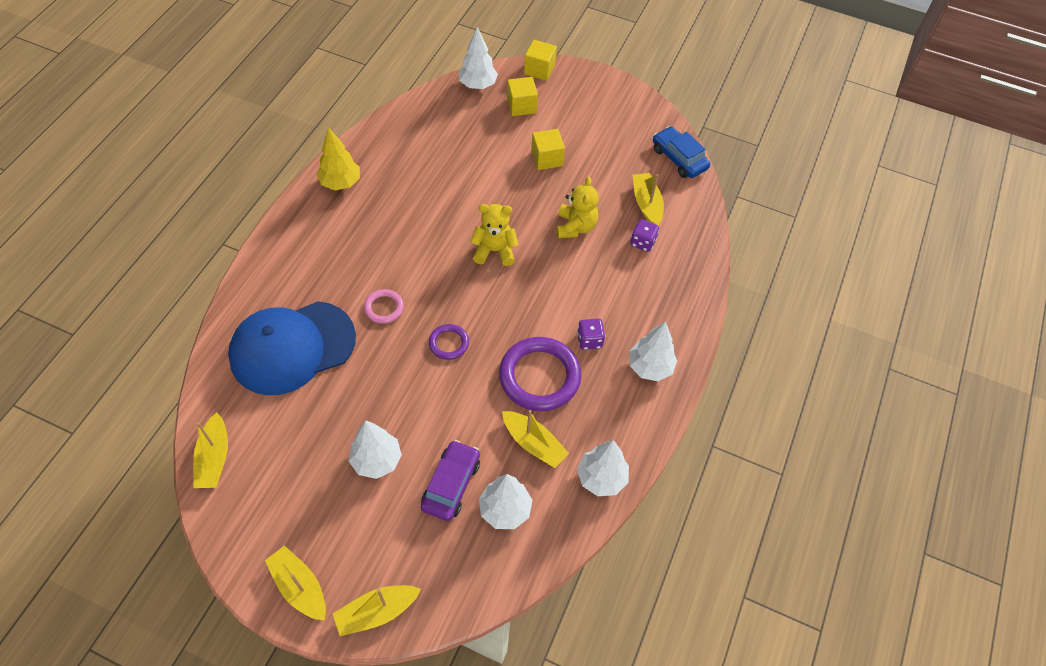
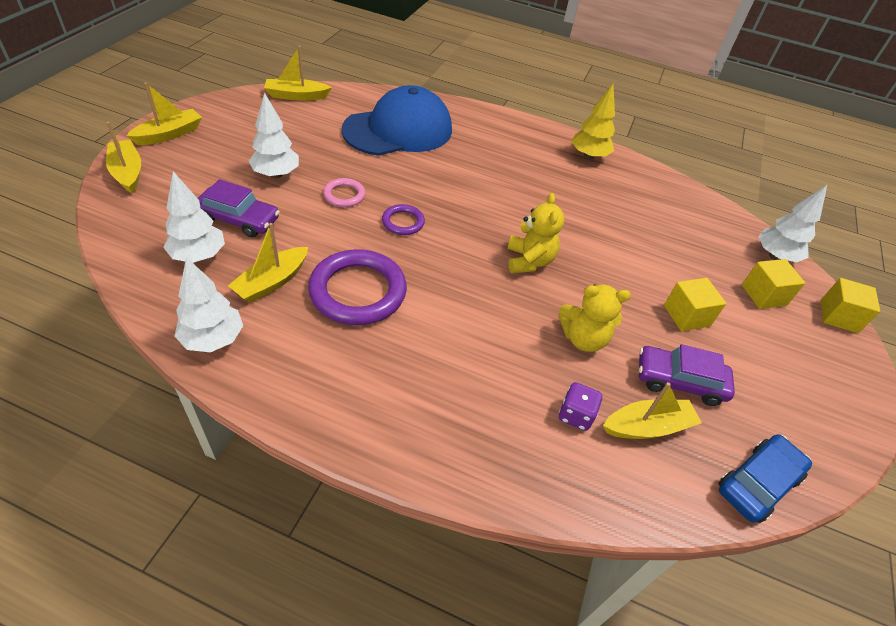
camera: 85 degrees right, 10 degrees down
blue cap [228,301,356,395] -> blue cap turned 90 degrees clockwise [342,85,452,156]
pink ring [364,289,404,324] -> pink ring moved to [323,178,365,207]
purple dice [577,319,605,350] -> none
white tree [629,321,677,381] -> none
none -> purple car [639,344,735,406]

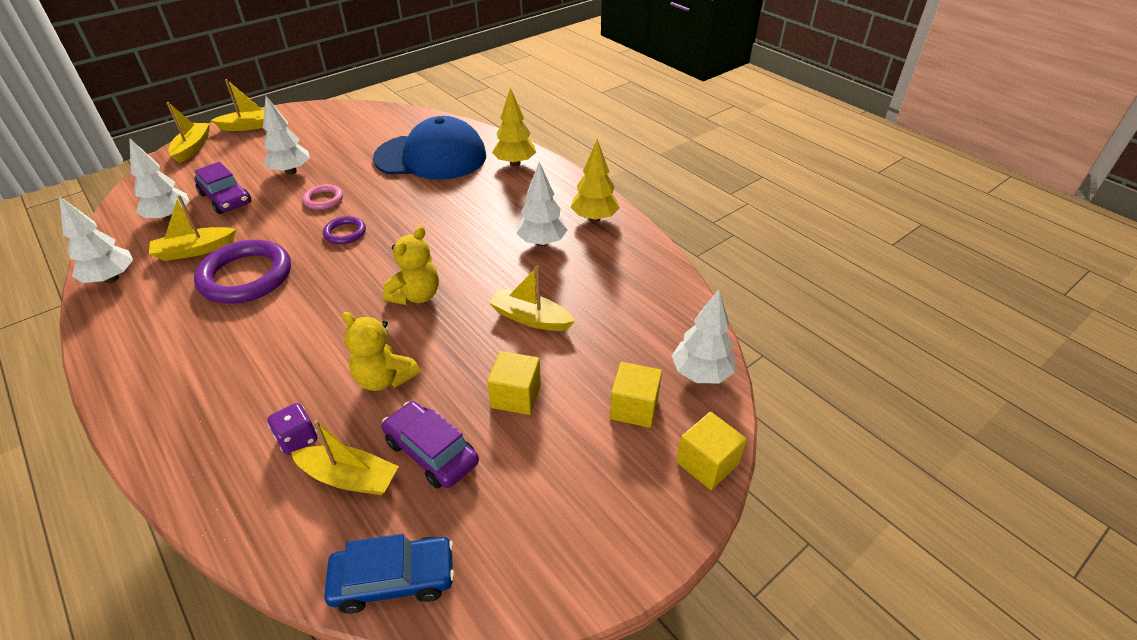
camera: 35 degrees right, 5 degrees down
yellow boat [264,46,332,101] -> yellow boat moved to [489,266,575,331]
none -> yellow tree [492,88,536,166]
none -> white tree [516,162,567,247]

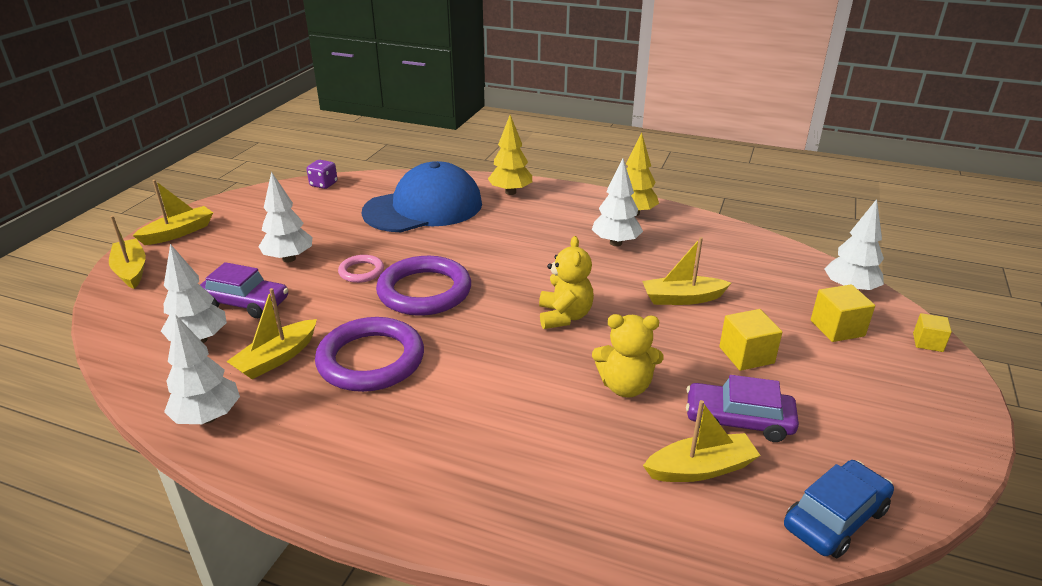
camera: 30 degrees left, 10 degrees down
purple dice [267,403,317,455] -> purple dice moved to [307,160,337,189]
purple ring [323,216,366,244] -> purple ring [376,256,471,316], size x2.00
yellow cube [676,412,747,490] -> yellow cube [913,313,952,352], size x0.65

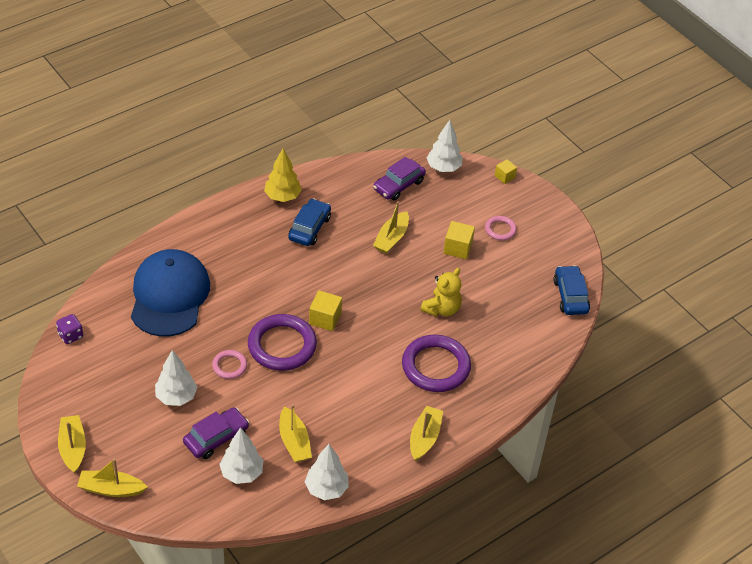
camera: 60 degrees left, 15 degrees up
purple ring [315,317,424,392] -> purple ring moved to [402,335,471,392]
yellow tree [488,115,532,195] -> none
yellow teddy bear [539,236,594,329] -> none
white tree [592,159,643,246] -> blue car [288,198,331,246]
yellow boat [643,400,761,482] -> yellow boat moved to [410,406,443,461]
purple car [686,375,799,442] -> purple car moved to [373,157,426,201]
yellow cube [811,284,875,342] -> yellow cube moved to [309,290,342,331]
none -> pink ring [485,216,517,240]

